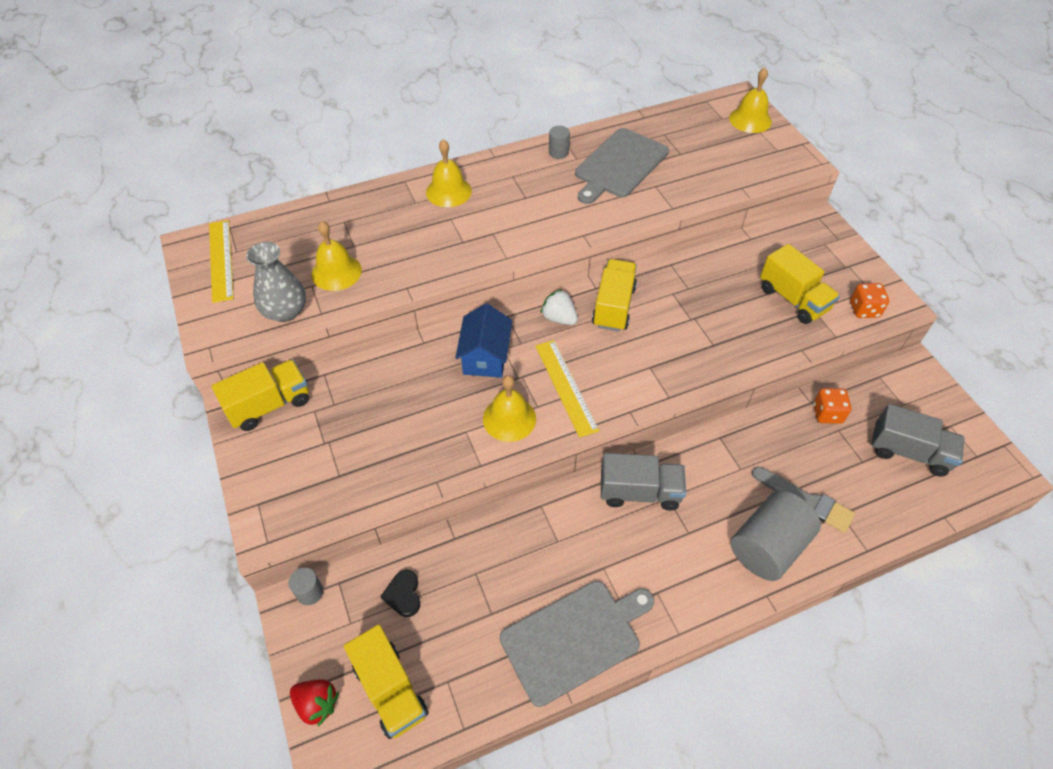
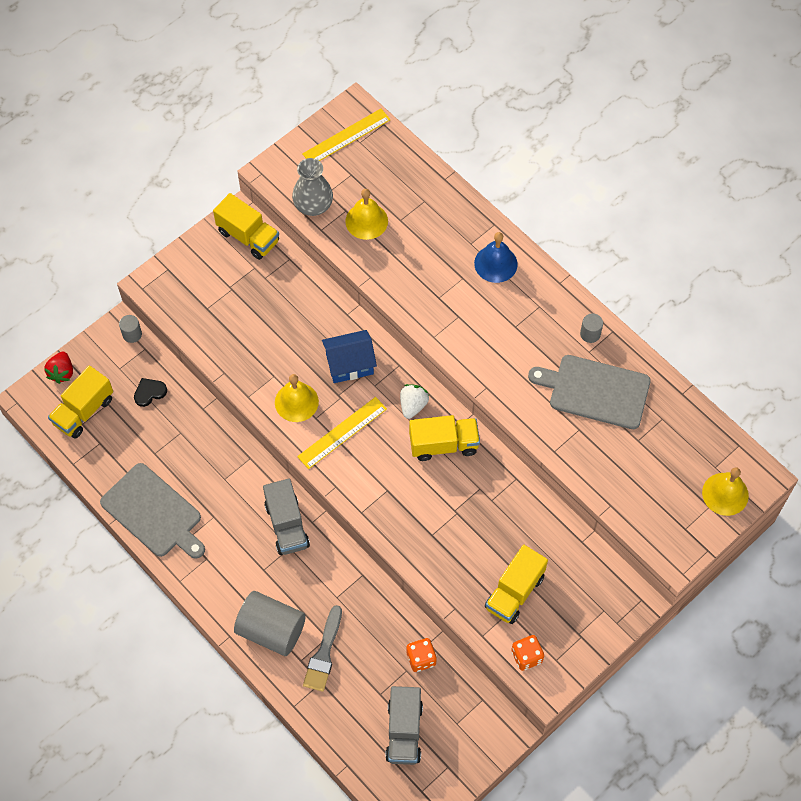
camera: 70 degrees right, 10 degrees up
yellow bell [426,139,472,207] -> blue bell [474,232,518,283]

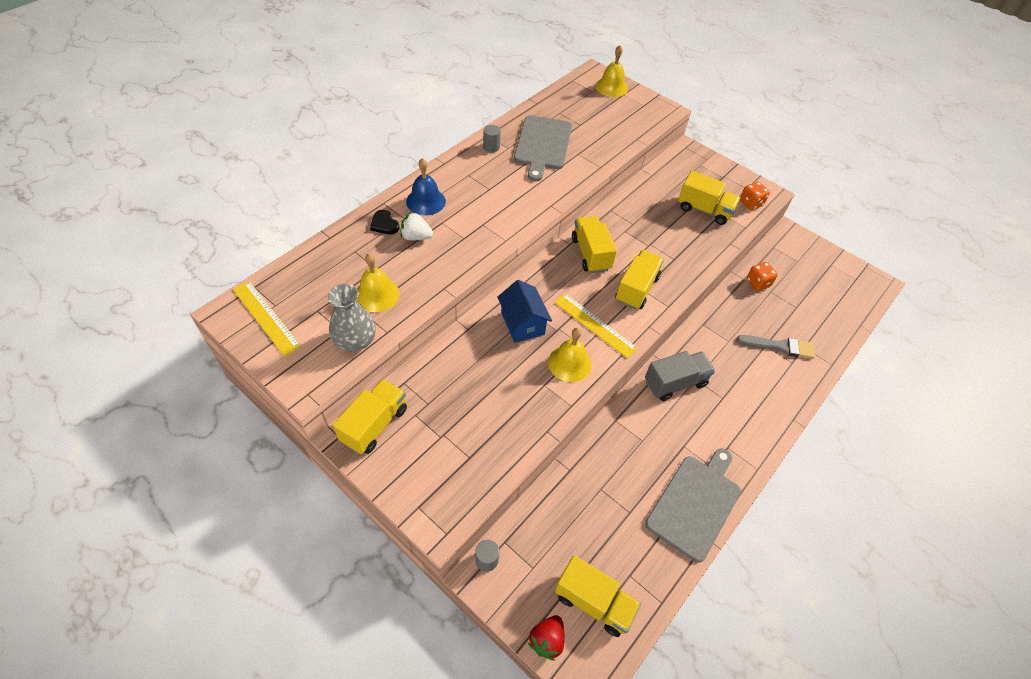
camera: 100 degrees left, 10 degrees down
red strawberry [44,352,73,384] -> red strawberry turned 120 degrees clockwise [528,615,564,661]
black heart [134,378,167,407] -> black heart moved to [370,210,399,234]
grey cylinder [234,591,306,656] -> none
grey truck [385,686,423,765] -> none
white strawberry [400,384,429,419] -> white strawberry moved to [400,212,433,240]
none -> yellow truck [615,250,664,310]

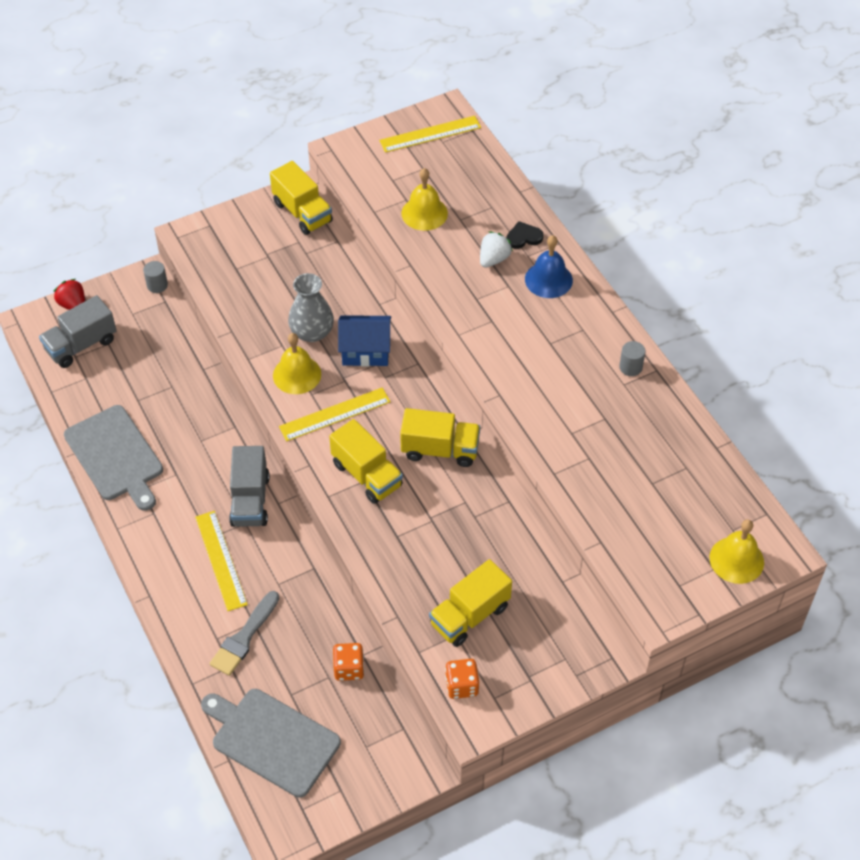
camera: 115 degrees right, 0 degrees up
grey vase [328,284,376,352] -> grey vase moved to [288,273,334,342]
grey cutting board [514,115,572,182] -> grey cutting board moved to [201,689,341,798]
yellow truck [555,555,641,637] -> grey truck [39,295,117,368]
none -> yellow ruler [195,511,248,611]

